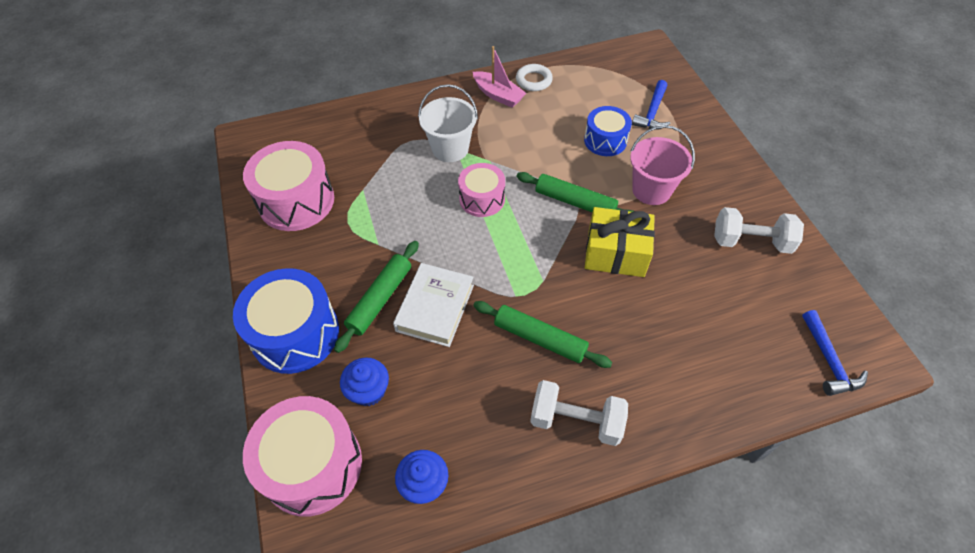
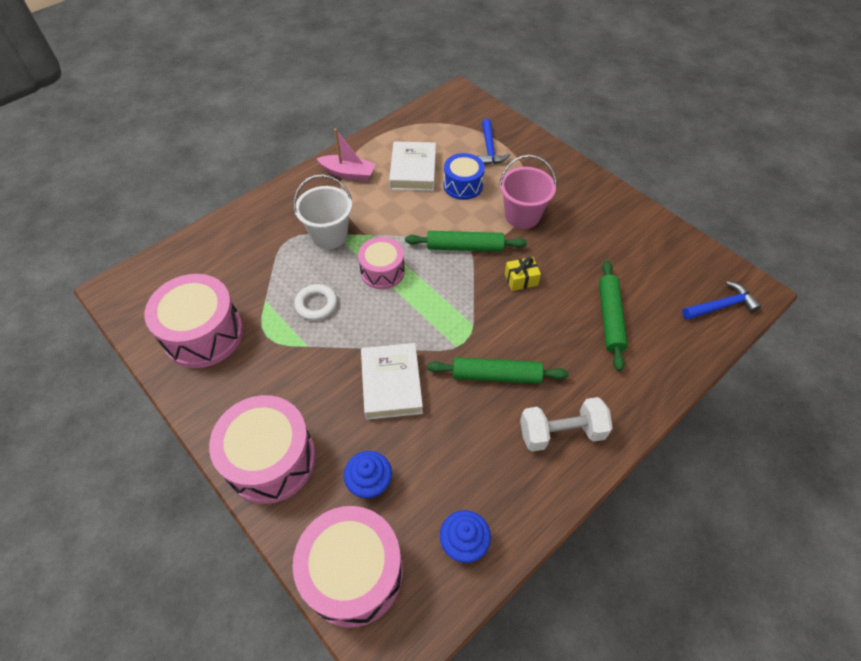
camera: 25 degrees left, 0 degrees up
blue drum [233,268,339,374] -> pink drum [209,395,316,504]
green rolling pin [334,241,419,353] -> green rolling pin moved to [599,261,628,371]
white ring [516,64,553,91] -> white ring moved to [294,284,337,321]
yellow gift [585,207,655,277] -> yellow gift [505,257,541,291], size x0.52
white dumbbell [714,207,804,254] -> none
blue hammer [802,310,868,396] -> blue hammer turned 75 degrees counterclockwise [682,281,761,320]
none -> white book [389,141,436,191]

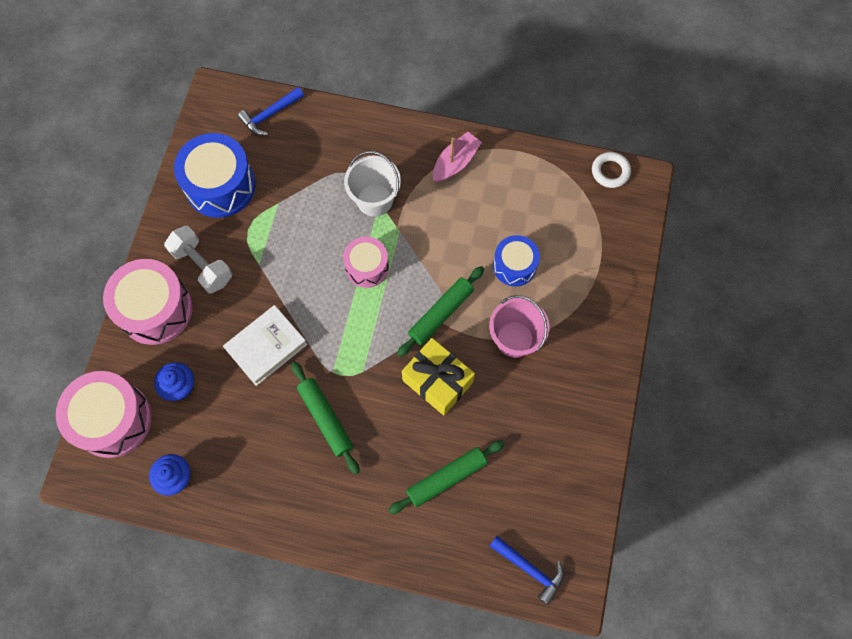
camera: 55 degrees right, 15 degrees up
pink drum [144,274,243,368] -> blue drum [174,133,255,218]
white ring [294,284,337,321] -> white ring moved to [592,152,631,188]
pink boat [316,129,376,181] -> pink boat turned 120 degrees counterclockwise [433,132,482,182]
white book [389,141,436,191] -> none
green rolling pin [405,231,527,252] -> green rolling pin turned 75 degrees clockwise [397,266,484,357]
blue hammer [478,119,510,165] -> blue hammer moved to [238,87,304,135]
yellow gift [505,257,541,291] -> yellow gift [402,338,475,415], size x1.93
white dumbbell [520,397,613,452] -> white dumbbell moved to [164,226,232,294]

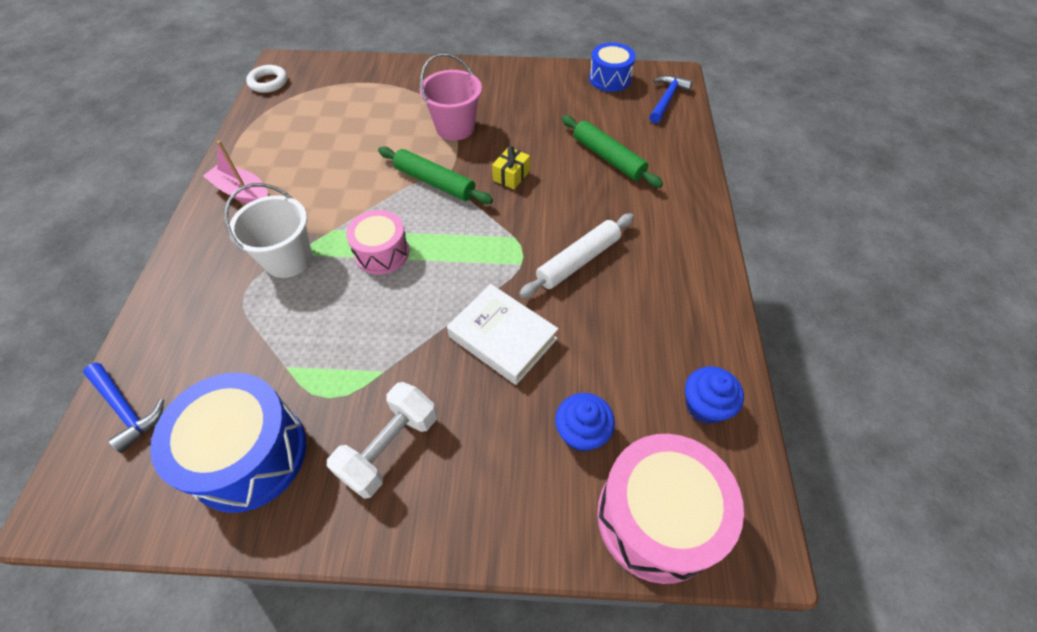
camera: 100 degrees left, 15 degrees down
pink drum [103,259,193,345] -> none
green rolling pin [291,362,360,474] -> white rolling pin [519,213,634,298]
yellow gift [402,338,475,415] -> yellow gift [492,146,530,189], size x0.52
blue drum [493,235,540,286] -> blue drum moved to [589,42,636,92]

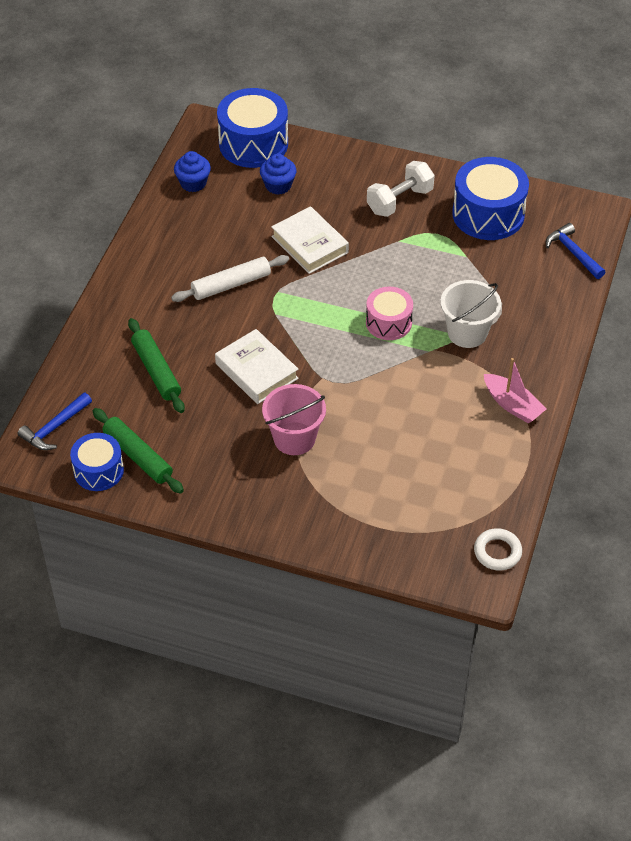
camera: 165 degrees left, 5 degrees down
green rolling pin [378,147,493,204] -> green rolling pin moved to [93,408,184,493]
yellow gift [492,146,530,189] -> white book [215,329,299,404]
pink drum [597,434,744,584] -> blue drum [217,88,288,168]

